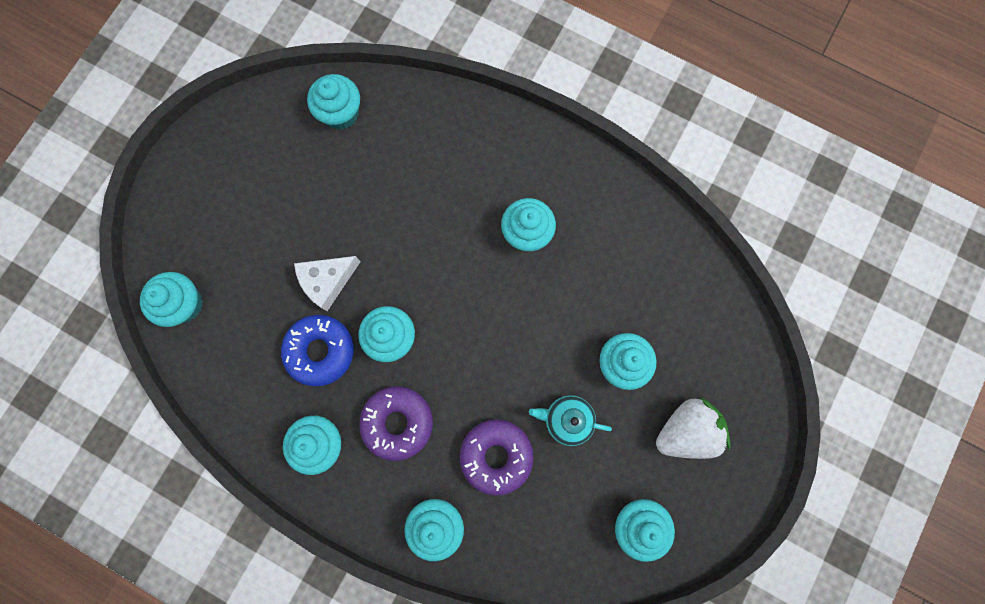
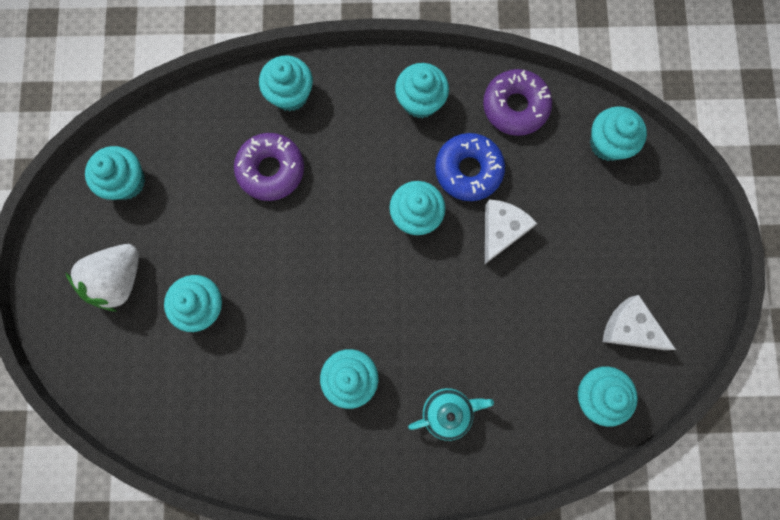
camera: 150 degrees right, 0 degrees up
purple donut [359,386,433,461] -> purple donut moved to [483,69,552,136]
turquoise teapot [529,395,612,446] -> turquoise teapot moved to [408,388,494,441]
none -> white cheese [603,295,676,350]

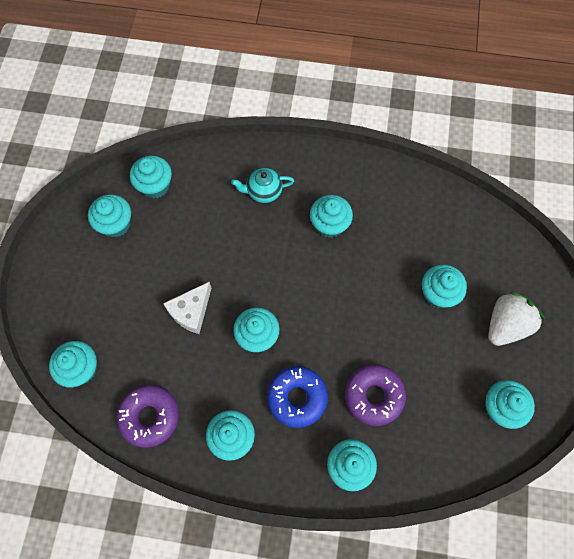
camera: 170 degrees left, 10 degrees down
blue donut [435,133,505,201] -> blue donut moved to [267,366,328,428]
white cheese [603,295,676,350] -> turquoise cupcake [88,194,131,237]

